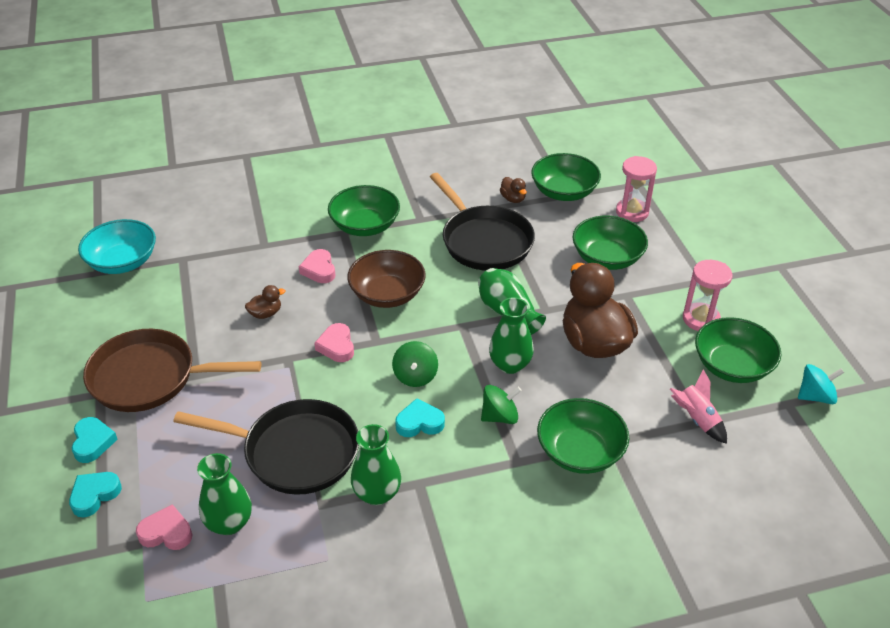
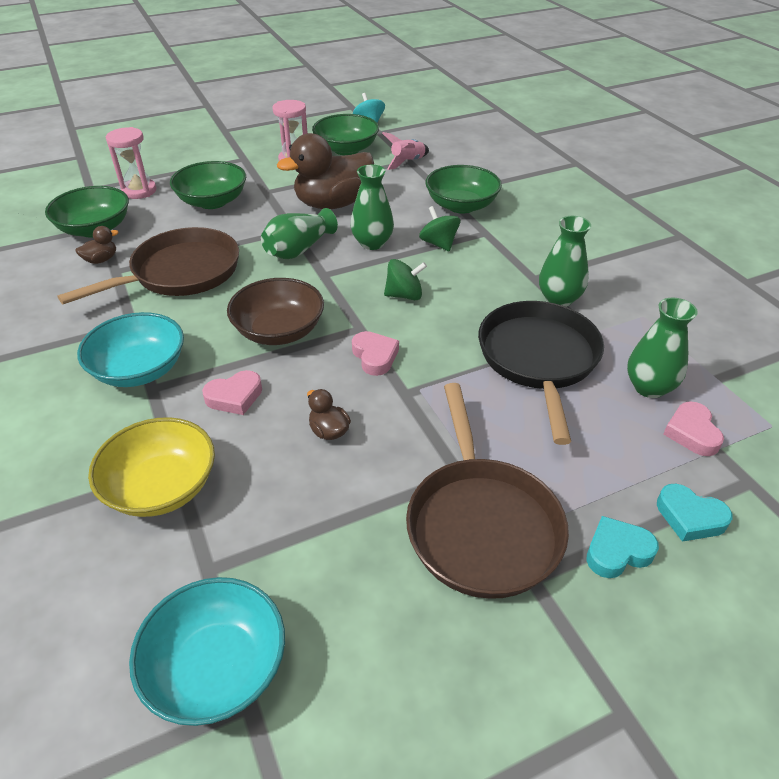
camera: 100 degrees left, 0 degrees up
pink heart [314,323,354,362] -> pink heart turned 90 degrees counterclockwise [352,331,399,376]
green bowl [328,185,400,236] -> turquoise bowl [77,312,184,387]
turquoise heart [395,398,445,437] -> none
black pan [430,173,535,271] -> brown pan [57,227,239,304]
none -> yellow bowl [88,417,215,517]

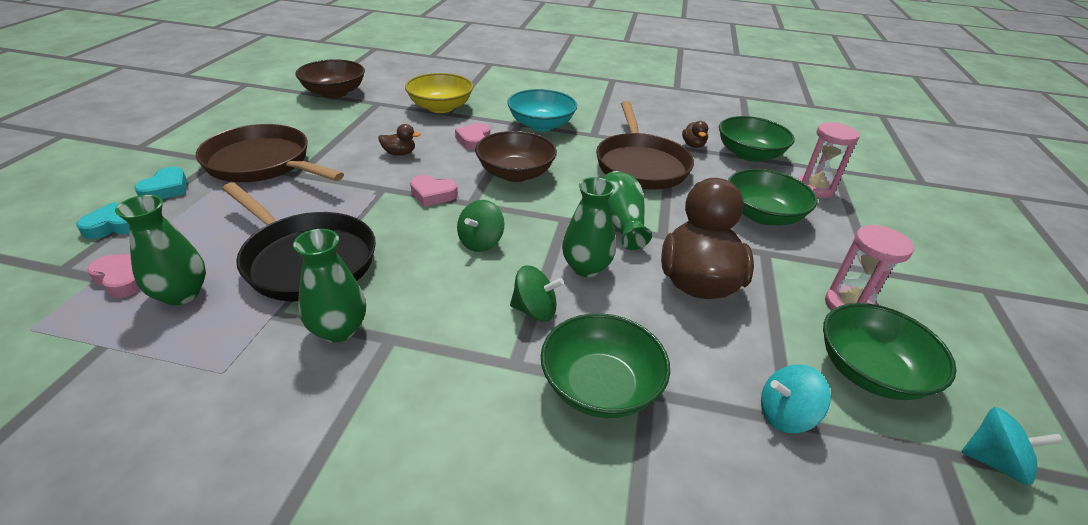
camera: 125 degrees right, 5 degrees down
turquoise bowl [129,577,285,726] -> brown bowl [295,59,365,98]
pink rocket [382,132,429,170] -> turquoise spinning top [761,364,831,433]

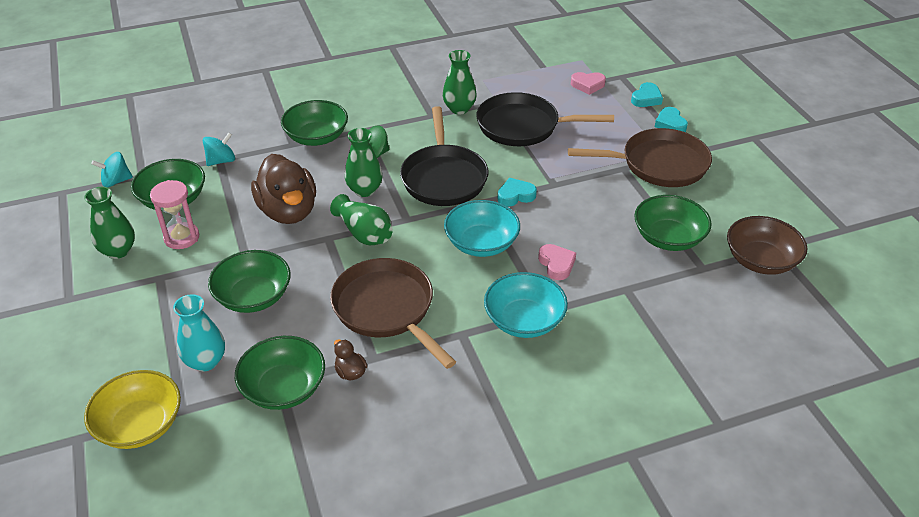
camera: 150 degrees right, 5 degrees up
green vase [115,195,206,306] -> green vase moved to [84,187,135,259]
brown duck [378,124,421,156] -> none
yellow bowl [405,73,473,113] -> yellow bowl moved to [84,370,181,449]
pink heart [410,175,458,207] -> turquoise heart [498,178,537,207]
green spinning top [457,200,504,252] -> black pan [400,106,489,206]
brown bowl [475,131,557,182] -> turquoise bowl [444,200,520,257]
pink hourglass [798,122,860,198] -> turquoise vase [173,294,225,371]
none -> green bowl [634,195,712,251]

